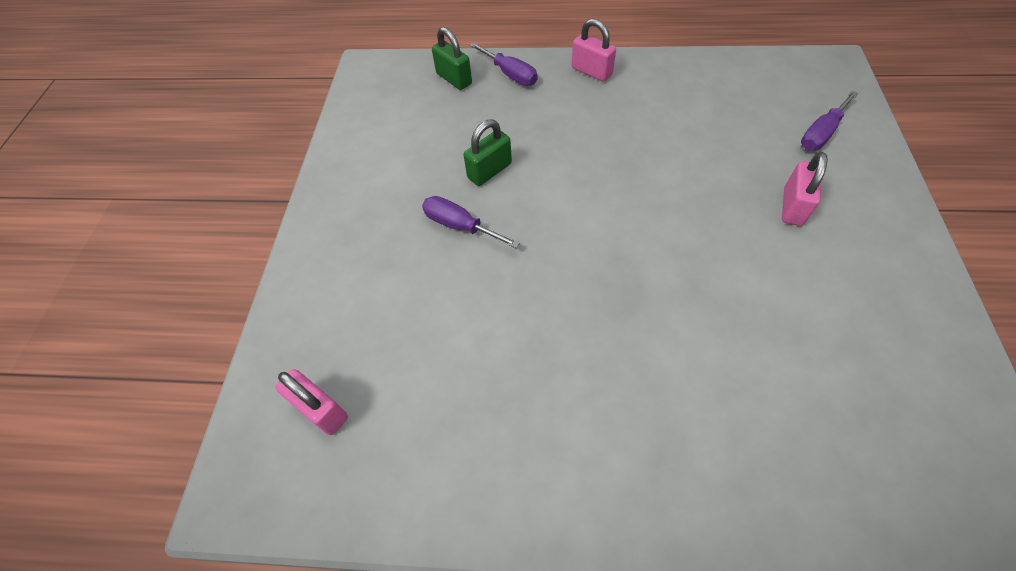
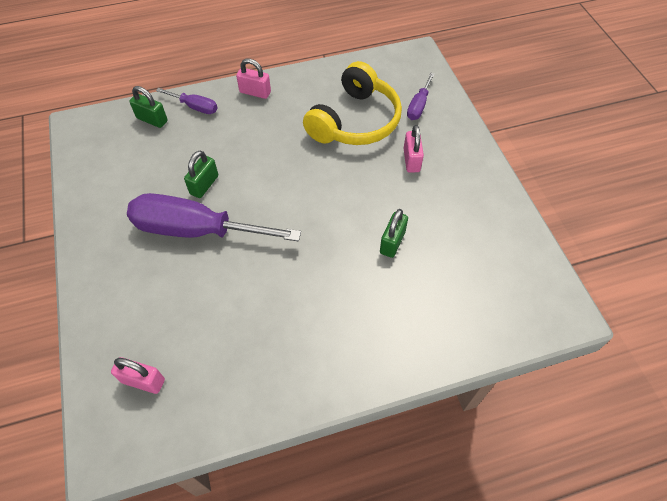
camera: 25 degrees left, 0 degrees up
purple screwdriver [422,196,520,248] -> purple screwdriver [127,193,301,242], size x2.16
none -> yellow headphones [303,61,402,145]
none -> green padlock [380,209,408,258]

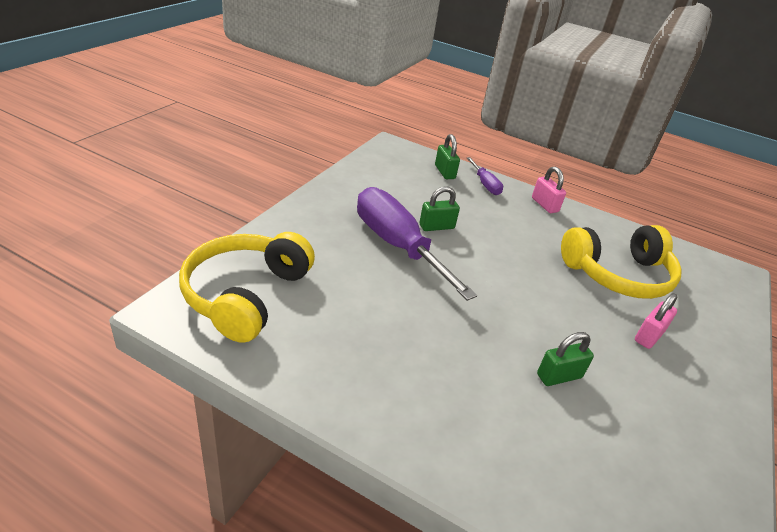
camera: 40 degrees right, 20 degrees down
pink padlock [111,357,165,394] -> yellow headphones [179,232,315,343]
purple screwdriver [407,73,435,120] -> none

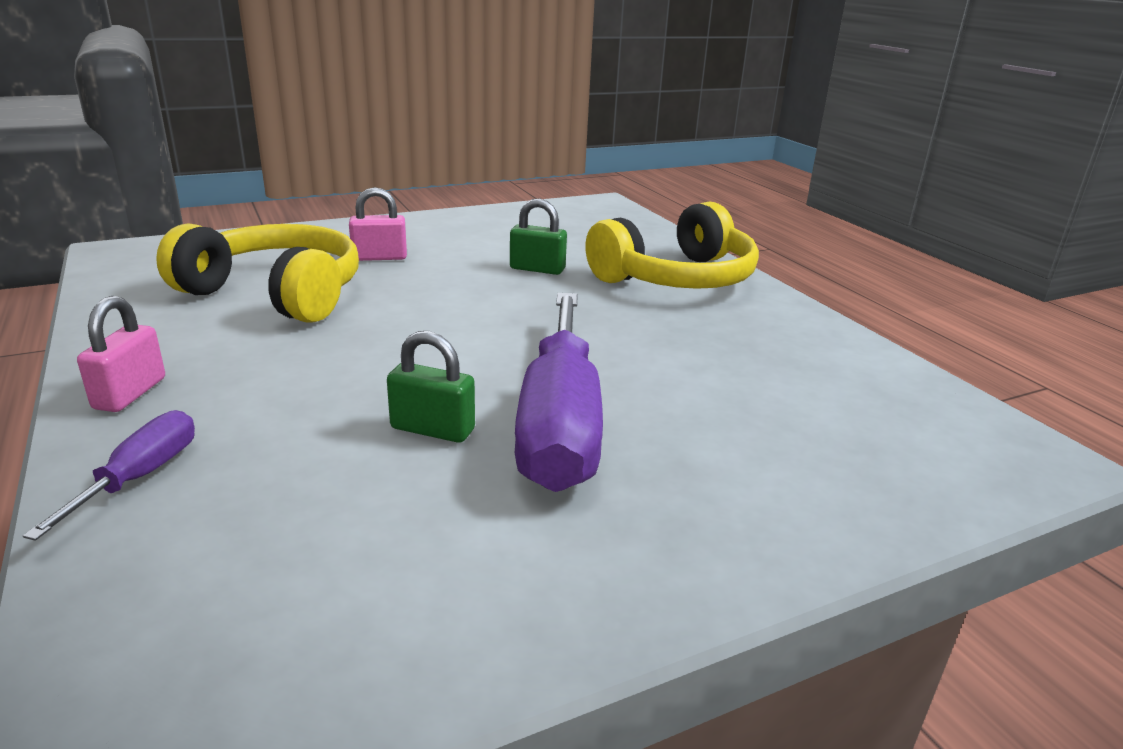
camera: 140 degrees left, 10 degrees down
yellow headphones [179,232,315,343] -> yellow headphones moved to [585,201,759,289]
green padlock [435,134,460,179] -> none

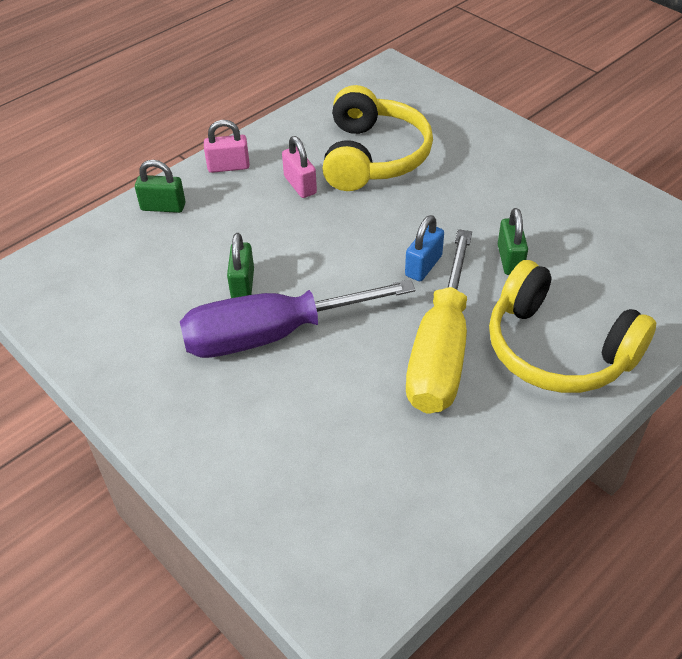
camera: 75 degrees right, 20 degrees up
purple screwdriver [23,410,195,541] -> green padlock [135,160,185,213]
pink padlock [349,187,407,261] -> pink padlock moved to [282,136,317,198]
none -> blue padlock [405,215,444,281]
none -> yellow screwdriver [406,229,472,414]

